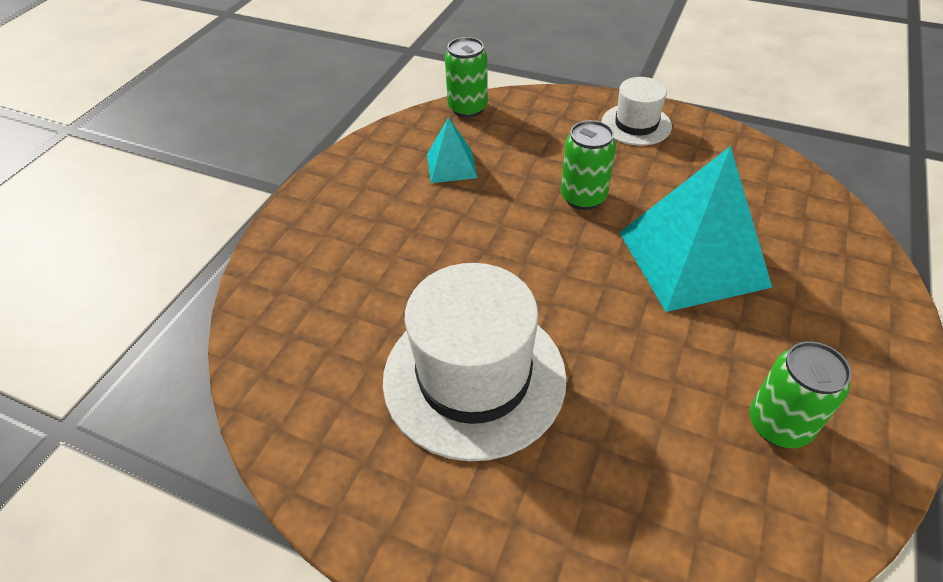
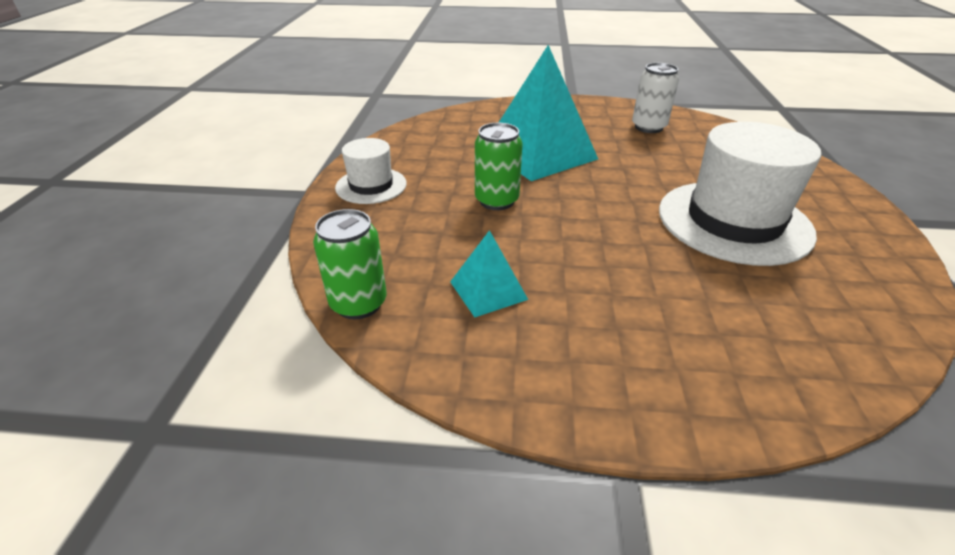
camera: 110 degrees left, 10 degrees down
green can [749,341,852,448] -> white can [632,63,679,133]

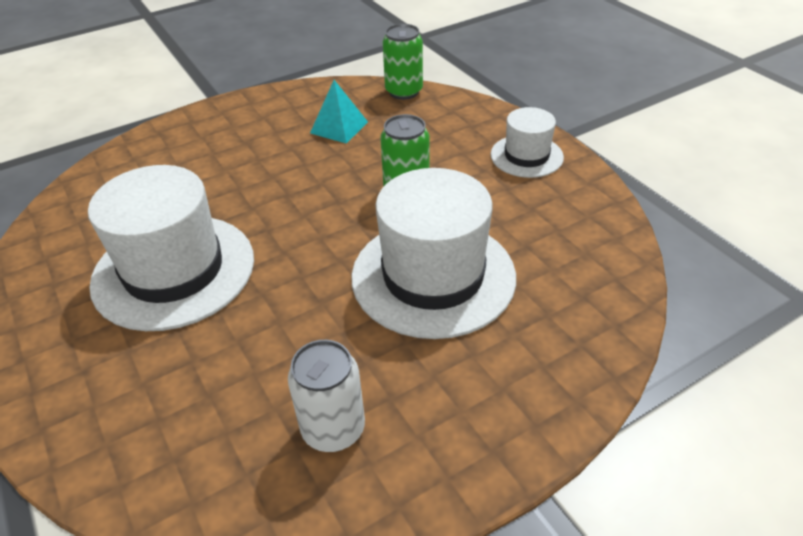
camera: 145 degrees right, 5 degrees up
turquoise pyramid [498,45,598,181] -> white hat [351,168,516,339]

